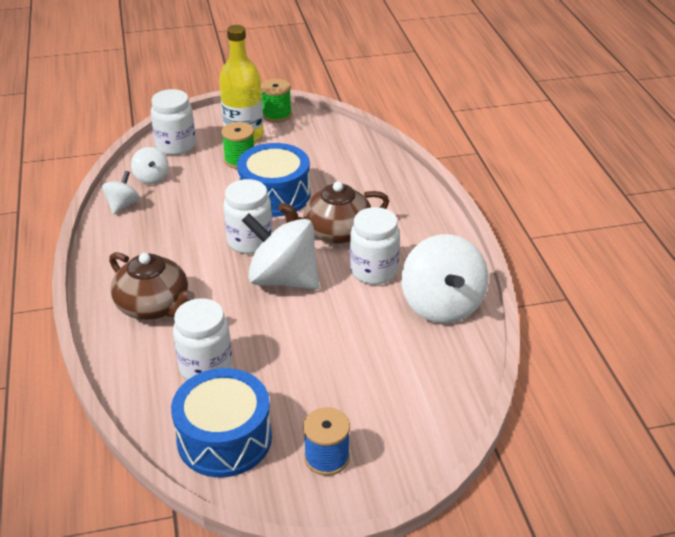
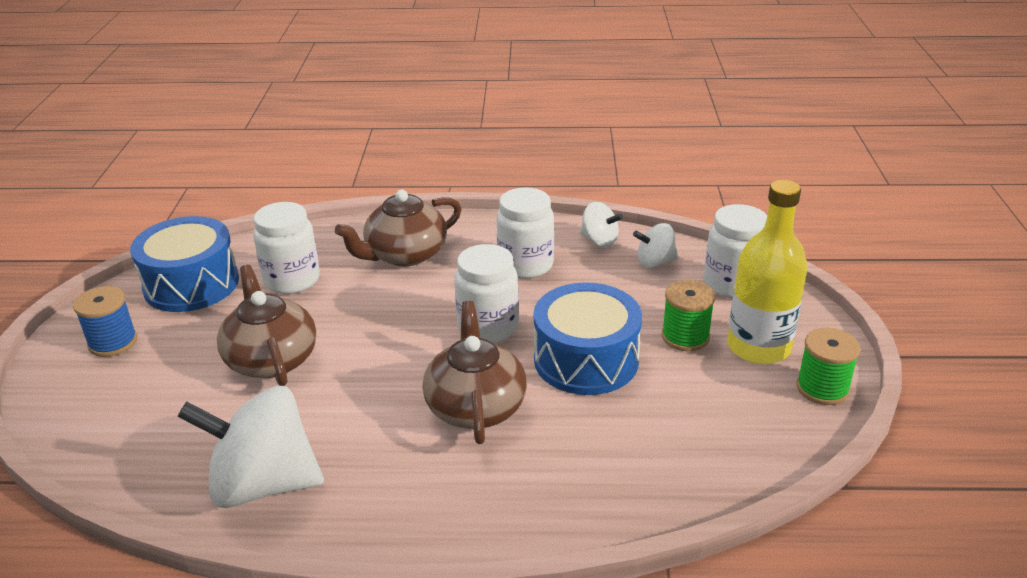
camera: 105 degrees right, 5 degrees down
white spinning top [242,213,320,290] -> none
white jar [350,207,400,285] -> white jar moved to [496,187,554,279]
none -> brown teapot [217,265,317,386]

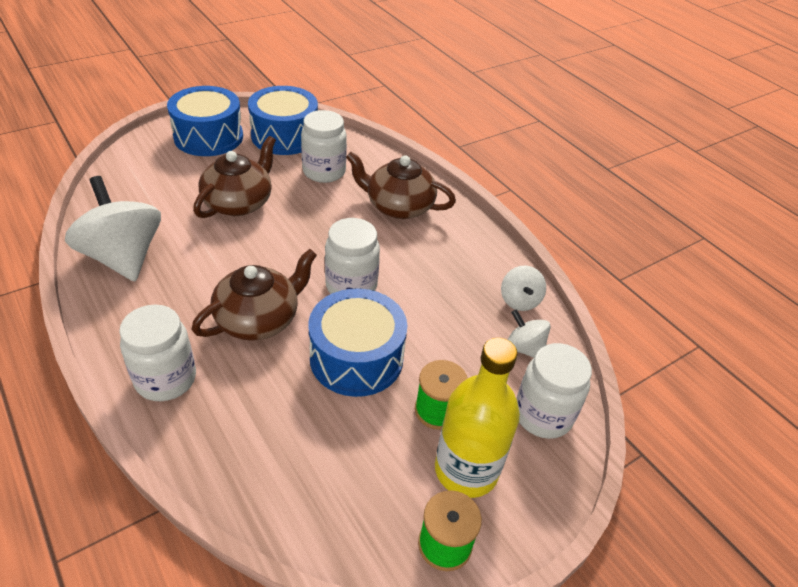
camera: 50 degrees right, 10 degrees up
blue spool [73,286,137,357] -> blue drum [167,86,243,156]
white jar [496,187,554,279] -> white jar moved to [119,304,196,401]

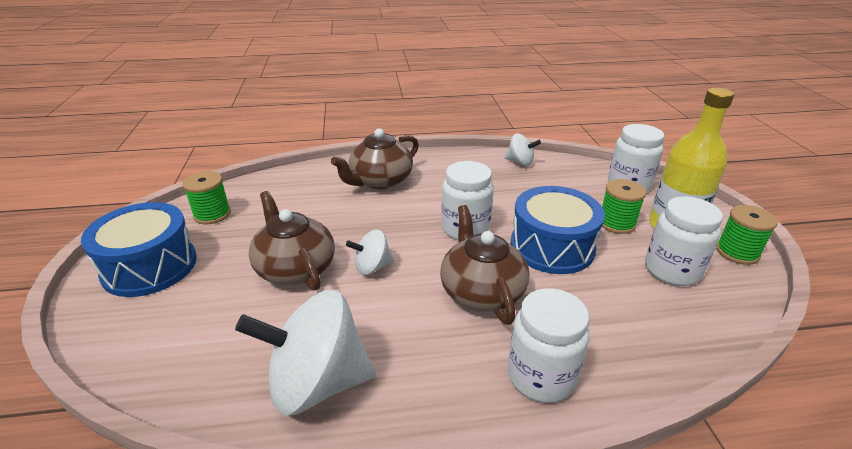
camera: 60 degrees left, 10 degrees down
blue drum [248,86,318,155] -> green spool [182,171,231,224]
white jar [301,110,347,183] -> white jar moved to [645,196,723,286]
white spinning top [507,309,551,358] -> white spinning top moved to [346,230,394,275]

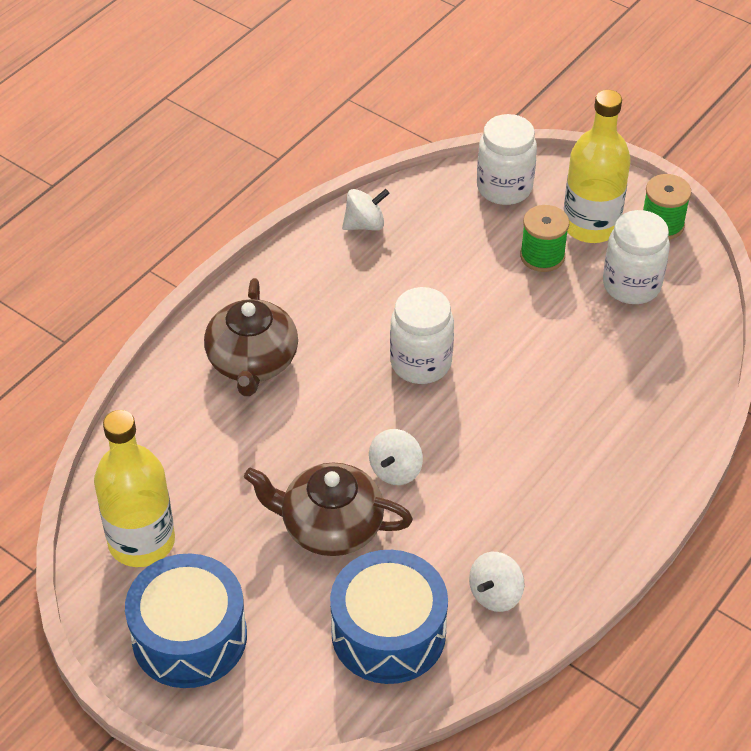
camera: 45 degrees left, 15 degrees up
green spool [182,171,231,224] -> yellow bottle [94,410,175,567]
white spinning top [235,290,376,415] -> white spinning top [469,552,525,612], size x0.50
brown teapot [440,205,530,325] -> none
white jar [508,288,589,403] -> none
blue drum [511,186,605,274] -> blue drum moved to [330,550,448,684]

